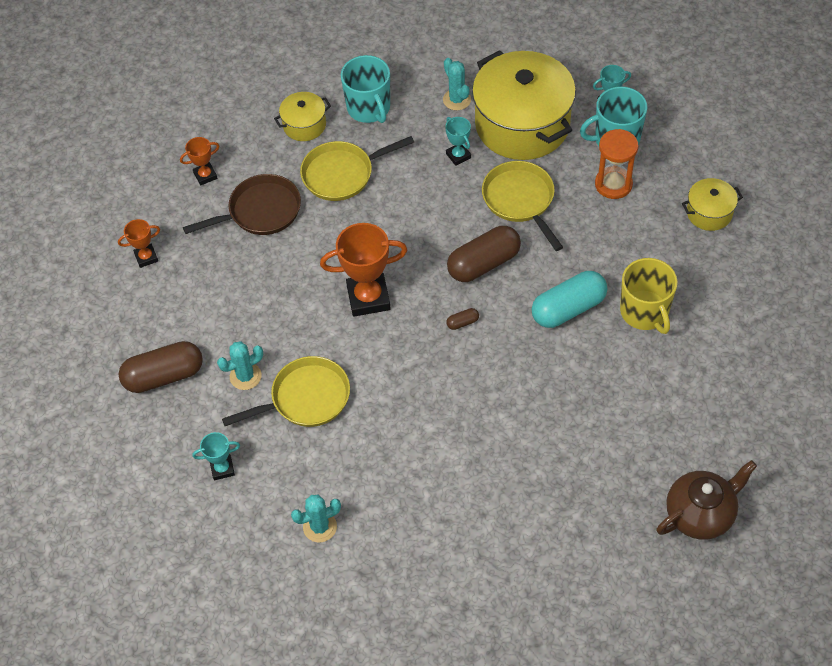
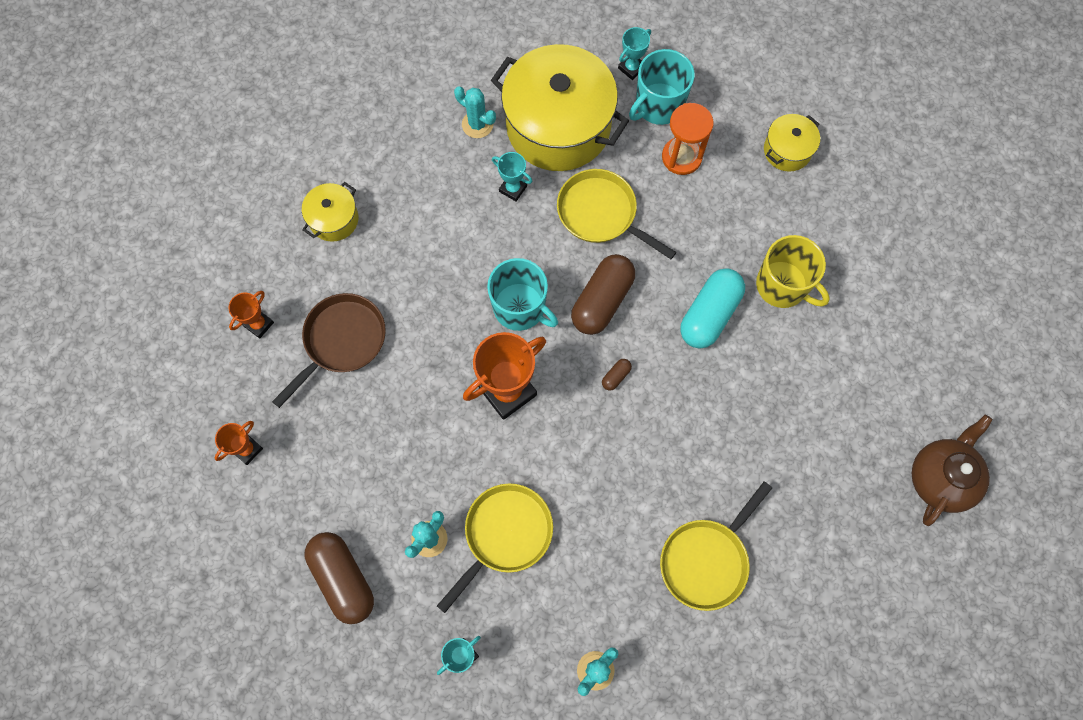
camera: 30 degrees left, 15 degrees up
brown capsule [119,341,203,393] -> brown capsule turned 75 degrees counterclockwise [305,532,374,624]
yellow pan [300,136,414,201] -> yellow pan moved to [660,481,772,611]
turquoise mug [341,55,390,123] -> turquoise mug moved to [487,258,558,331]

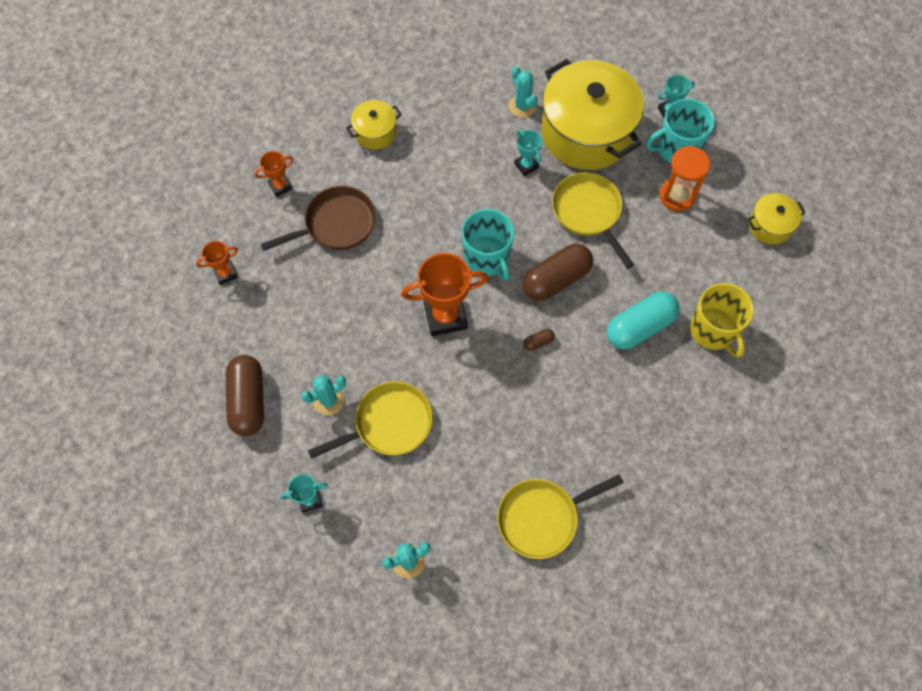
camera: 25 degrees right, 5 degrees down
brown teapot [912,415,993,526] -> none

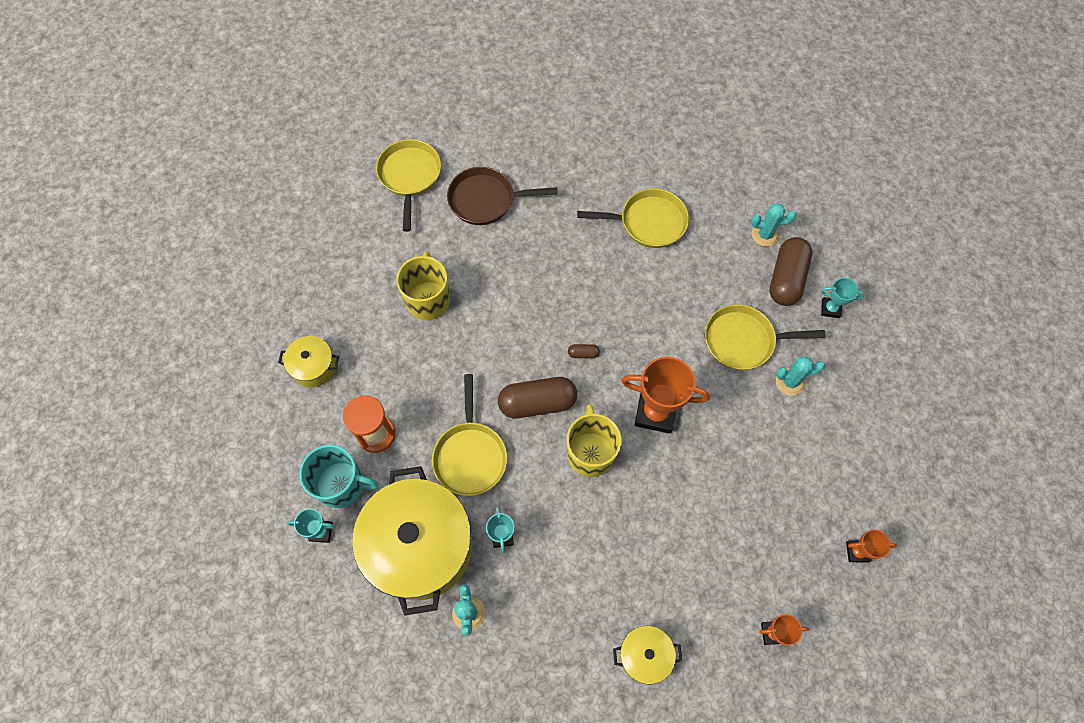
camera: 155 degrees left, 0 degrees up
brown capsule [226,355,264,436] -> brown capsule moved to [769,237,812,306]
brown pan [261,186,376,251] -> brown pan moved to [447,167,558,225]
turquoise mug [462,209,514,280] -> yellow mug [567,404,622,477]
turquoise capsule [607,292,680,349] -> none
none -> yellow pan [376,139,441,232]

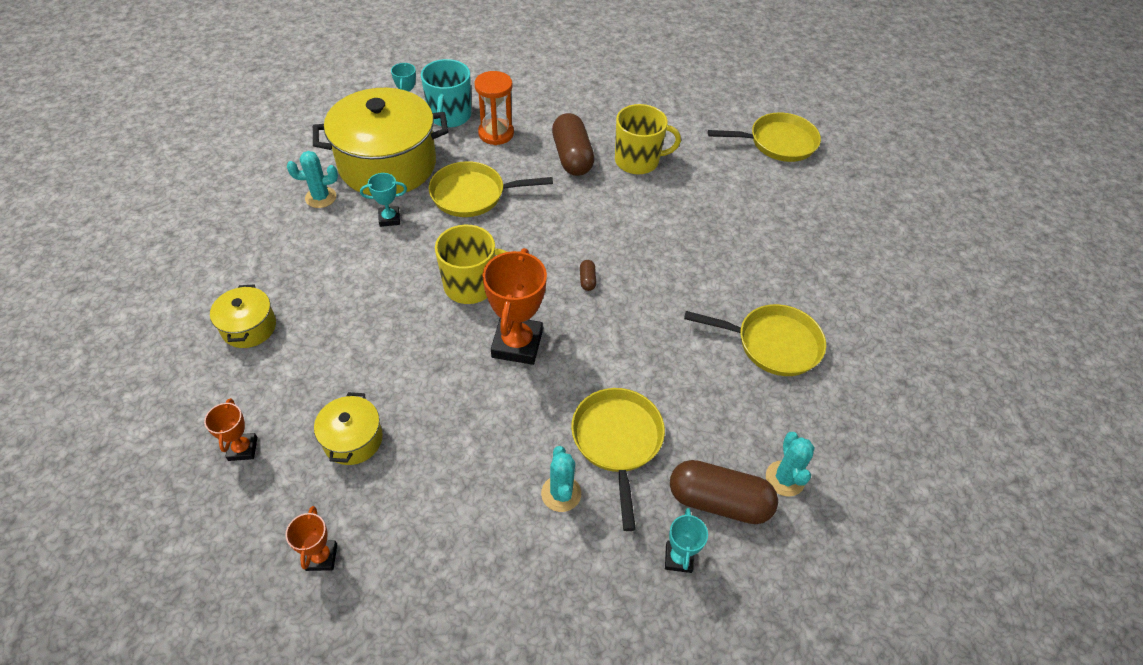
camera: 85 degrees right, 15 degrees down
yellow pot [278,336,339,387] -> yellow pot moved to [314,392,383,465]
brown pan [447,167,558,225] -> none
brown capsule [498,377,577,418] -> brown capsule moved to [552,113,594,176]
yellow pan [577,188,689,248] -> yellow pan turned 75 degrees counterclockwise [684,304,826,376]

